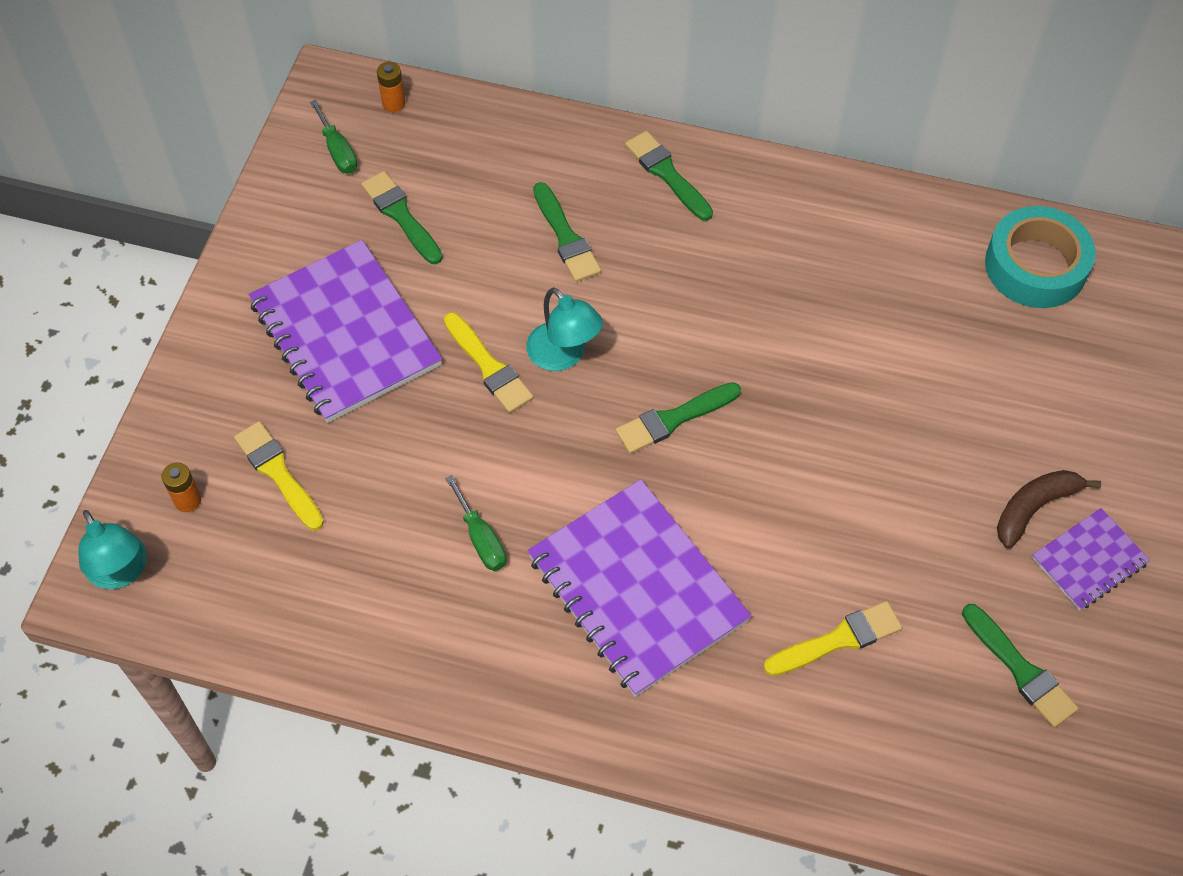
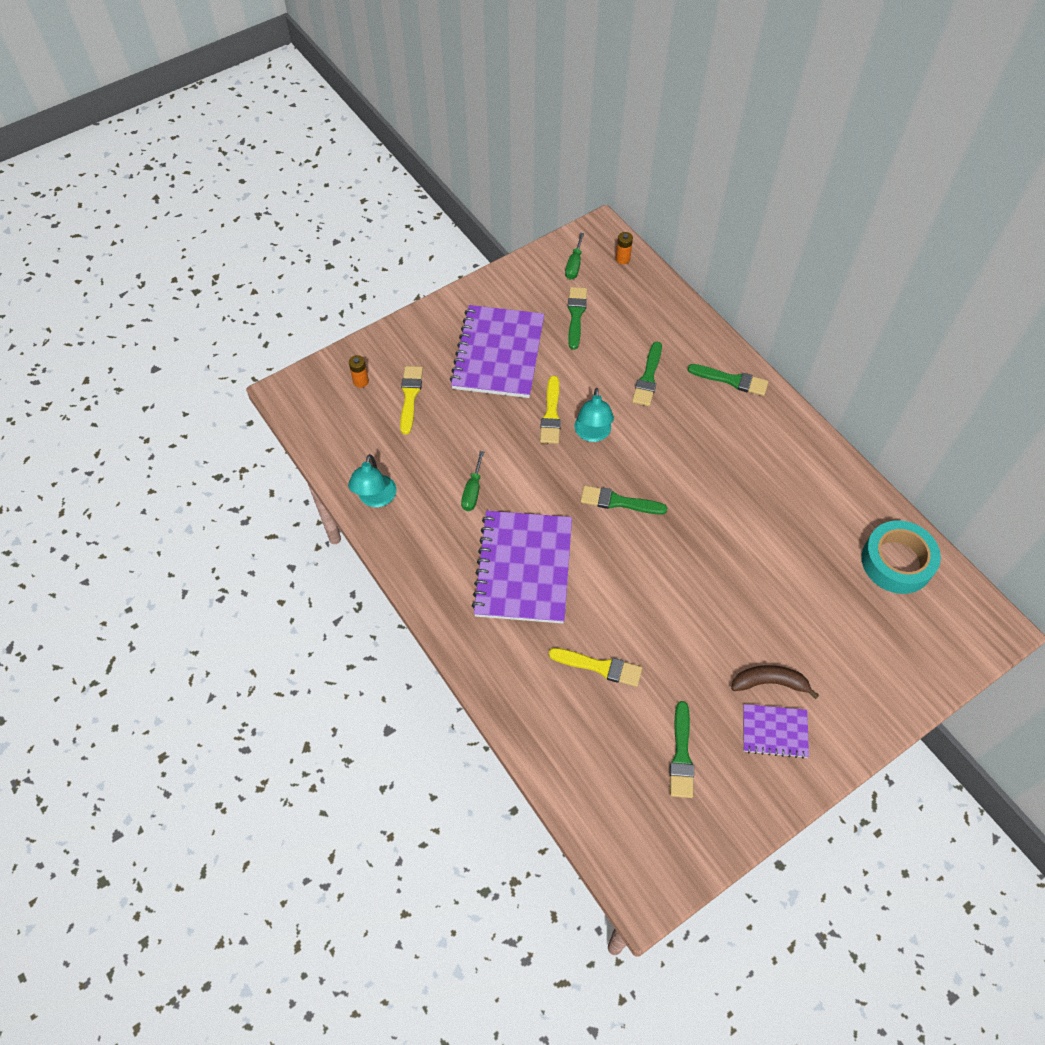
camera: 40 degrees right, 0 degrees up
turquoise lamp [78,510,147,589] -> turquoise lamp moved to [348,454,397,507]
green brush [625,131,713,221] -> green brush turned 105 degrees clockwise [688,364,768,396]

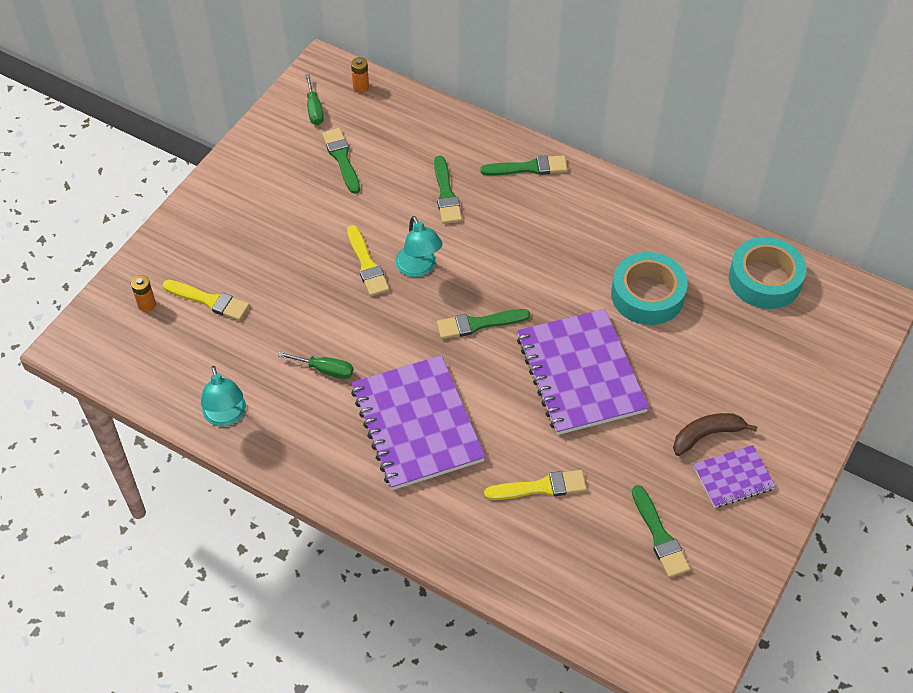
camera: 25 degrees left, 5 degrees down
yellow brush [400,366,423,435] -> yellow brush turned 135 degrees clockwise [163,280,249,321]
purple notebook [450,305,544,398] -> purple notebook moved to [517,309,649,435]
green screwdriver [461,451,484,511] -> green screwdriver turned 60 degrees counterclockwise [278,352,353,379]
none -> turquoise tape [611,252,688,325]

